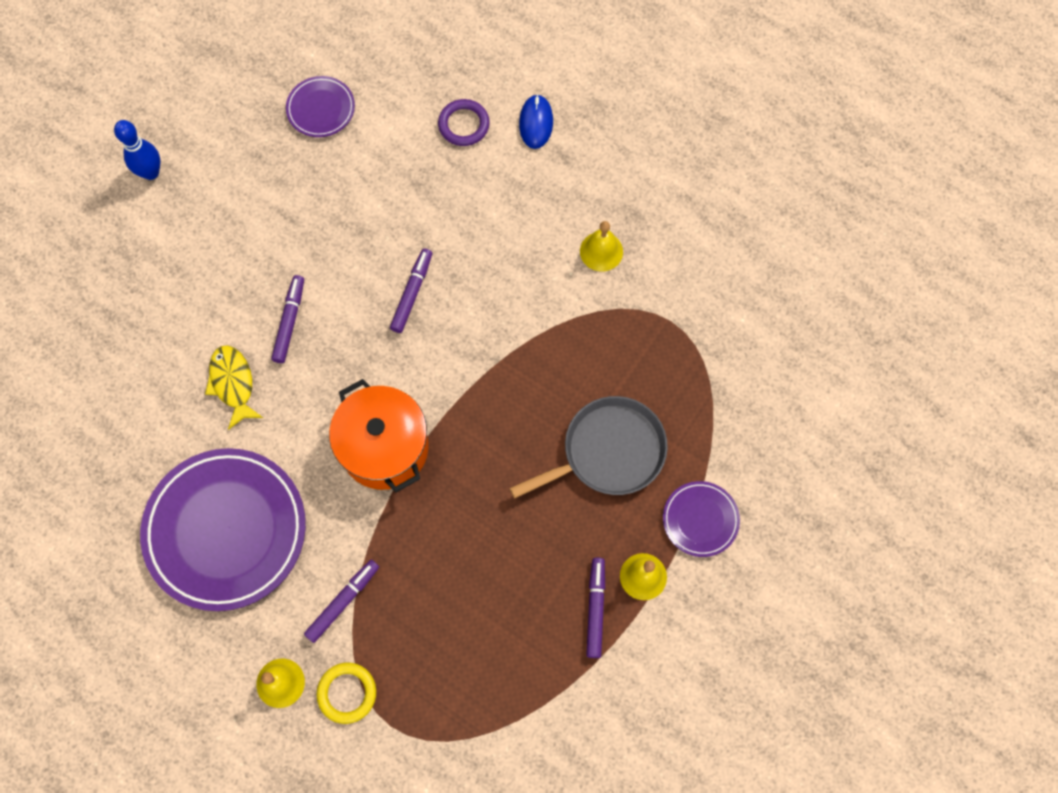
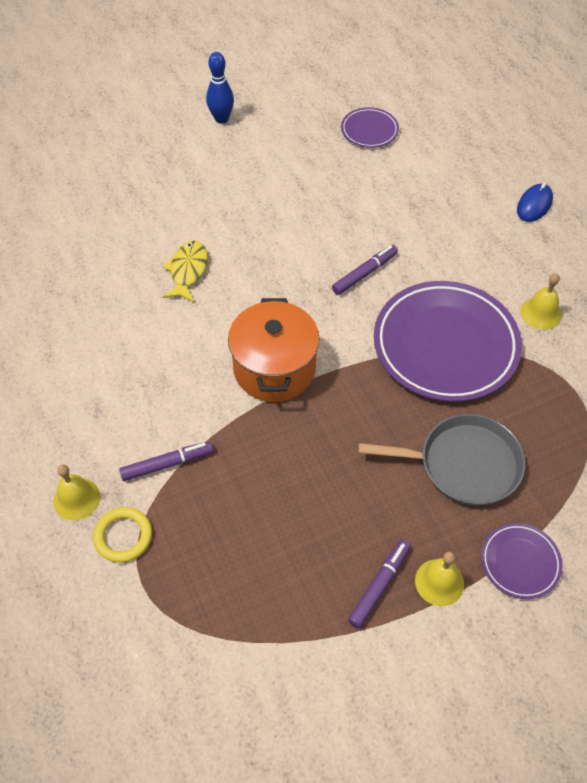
camera: 30 degrees right, 15 degrees down
purple plate [140,448,306,611] -> purple plate moved to [374,281,522,402]
purple marker [271,275,304,363] -> none
purple ring [438,99,490,146] -> none

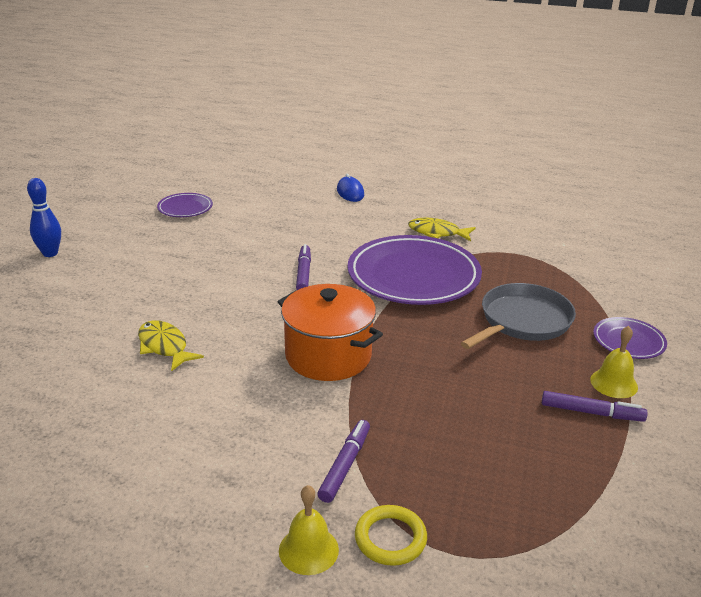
camera: 50 degrees left, 25 degrees down
purple marker [348,539,411,629] -> purple marker turned 120 degrees clockwise [542,391,648,422]
yellow bell [521,273,562,330] -> yellow fish [408,218,476,241]

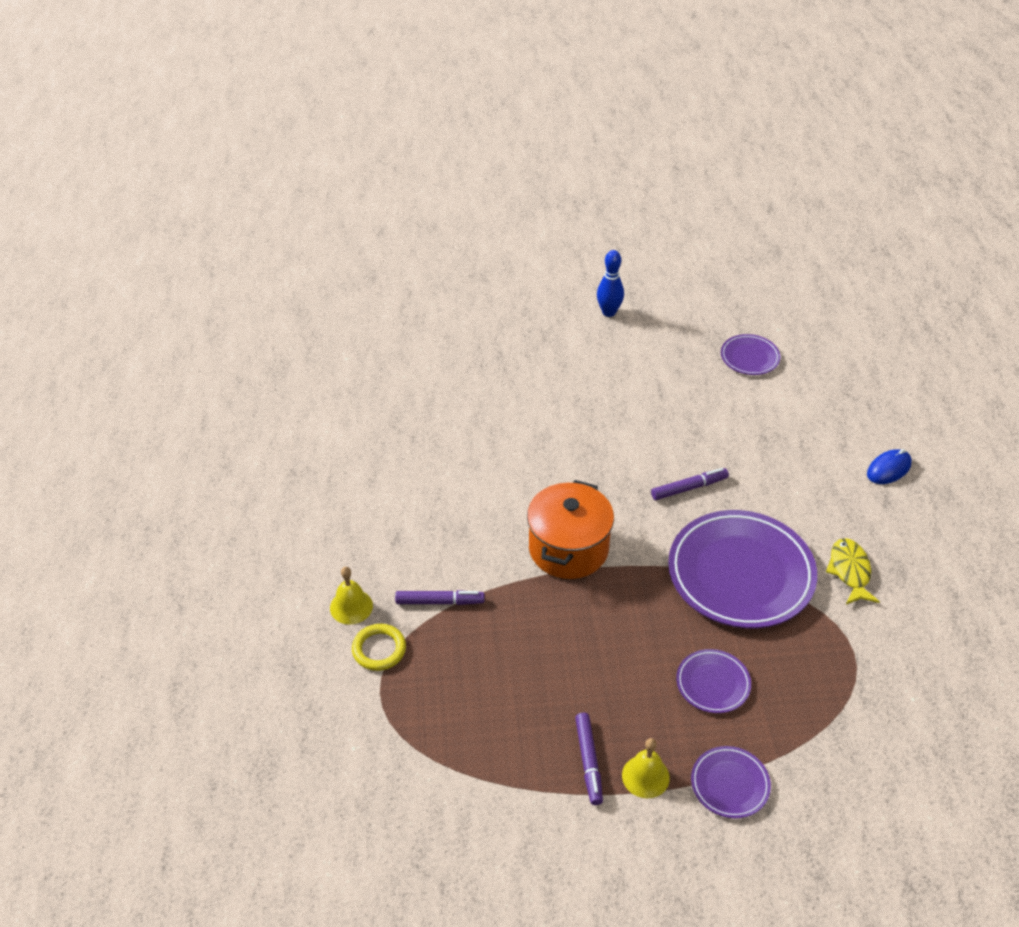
camera: 70 degrees right, 15 degrees up
yellow fish [138,320,204,371] -> none
grey pan [461,283,576,349] -> purple plate [676,649,751,713]

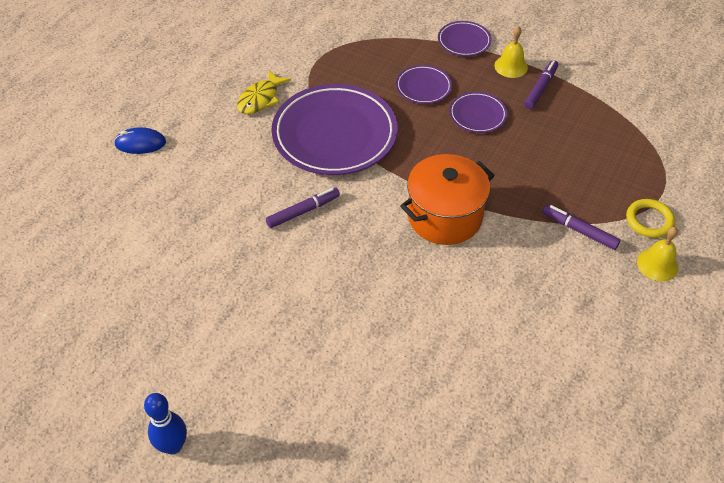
camera: 145 degrees left, 5 degrees up
purple marker [651,468,729,500] -> purple marker turned 135 degrees clockwise [266,188,340,228]
purple plate [721,334,780,375] -> purple plate moved to [449,92,507,133]

